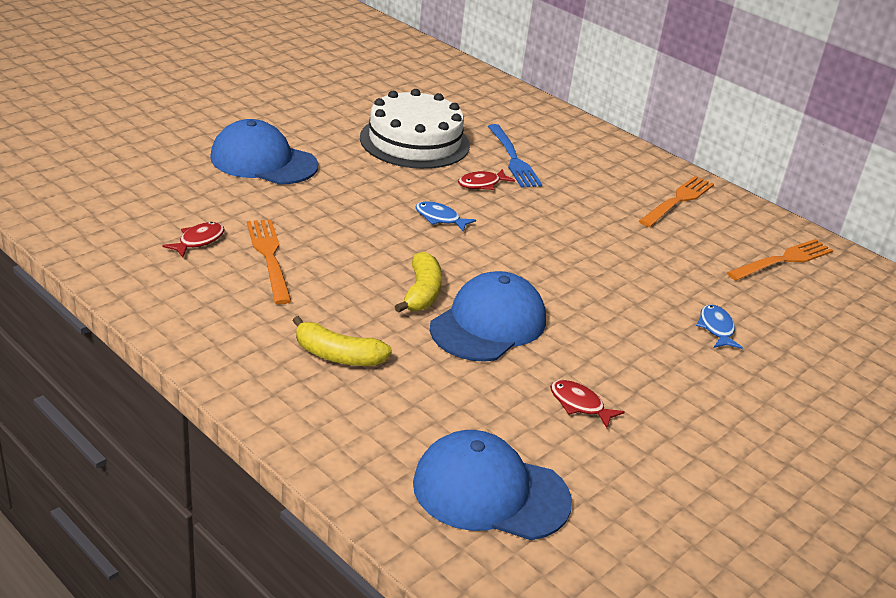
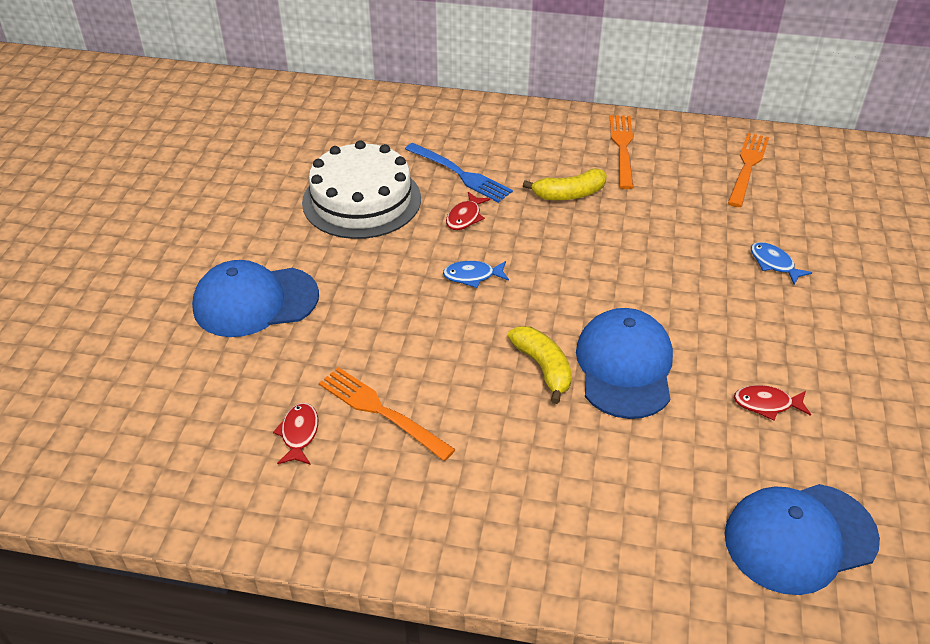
camera: 30 degrees left, 10 degrees up
yellow banana [292,316,392,366] -> yellow banana moved to [523,168,607,200]

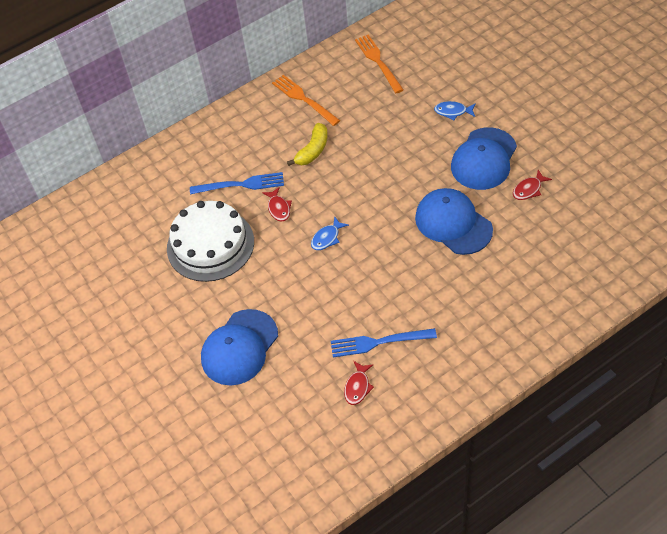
camera: 40 degrees left, 10 degrees up
red fish [273,403,318,465] -> red fish turned 120 degrees counterclockwise [344,361,374,405]
orange fork [319,367,456,461] -> blue fork [331,328,437,357]
yellow banana [508,326,572,404] -> none
blue cap [725,484,880,595] -> blue cap moved to [451,127,517,190]

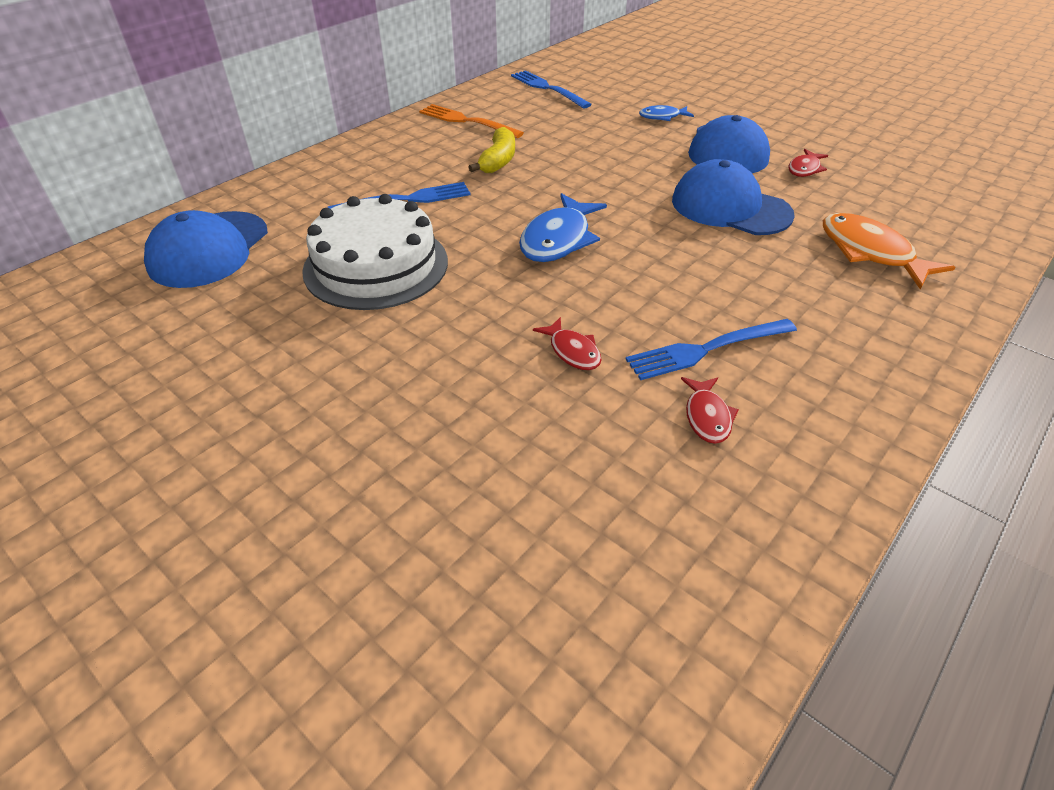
camera: 20 degrees left, 10 degrees down
blue cap [201,309,278,385] -> blue cap moved to [144,210,268,288]
red fish [262,187,292,222] -> red fish moved to [533,317,601,370]
blue fish [311,216,349,250] -> blue fish [519,193,607,262], size x1.82
orange fork [355,34,404,93] -> blue fork [511,70,592,108]
none -> orange fish [823,213,955,289]

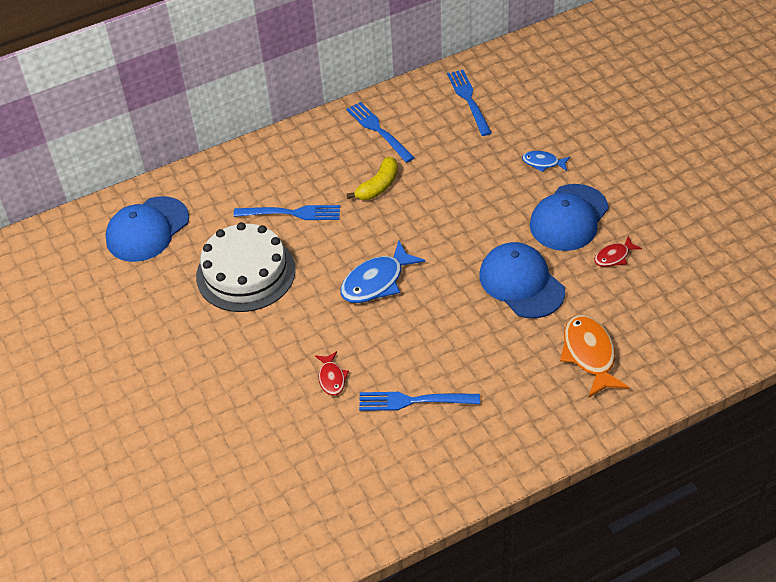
camera: 25 degrees right, 5 degrees up
orange fork [419,104,524,138] -> blue fork [346,102,415,163]
red fish [681,377,739,444] -> none

